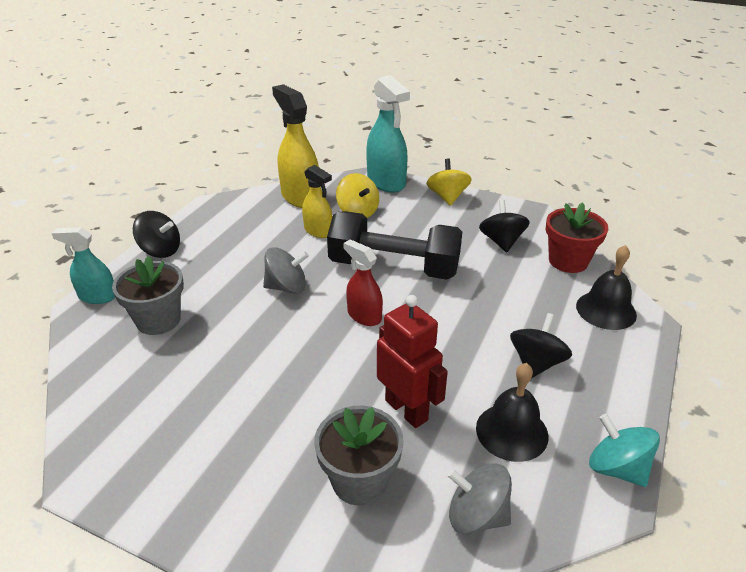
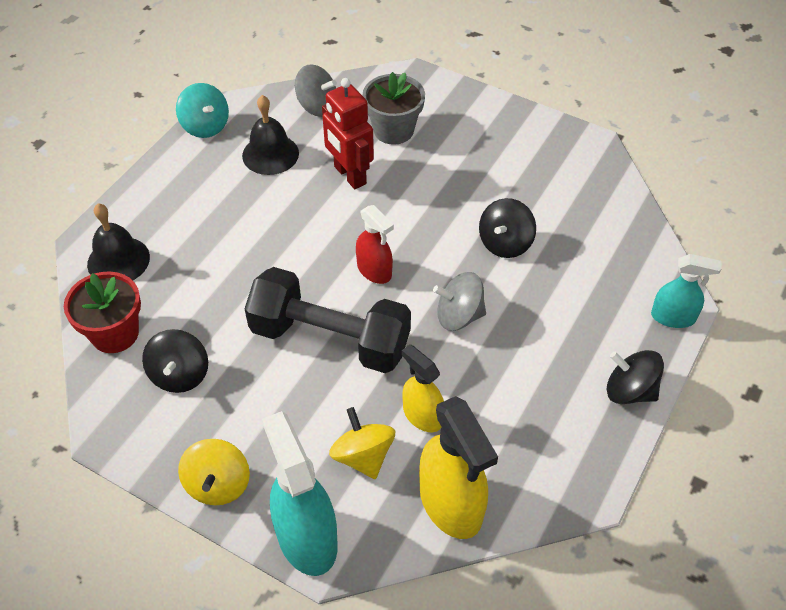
camera: 175 degrees left, 15 degrees up
grey flower pot [112,256,184,335] -> none
black spinning top [510,313,572,378] -> black spinning top moved to [479,198,536,258]

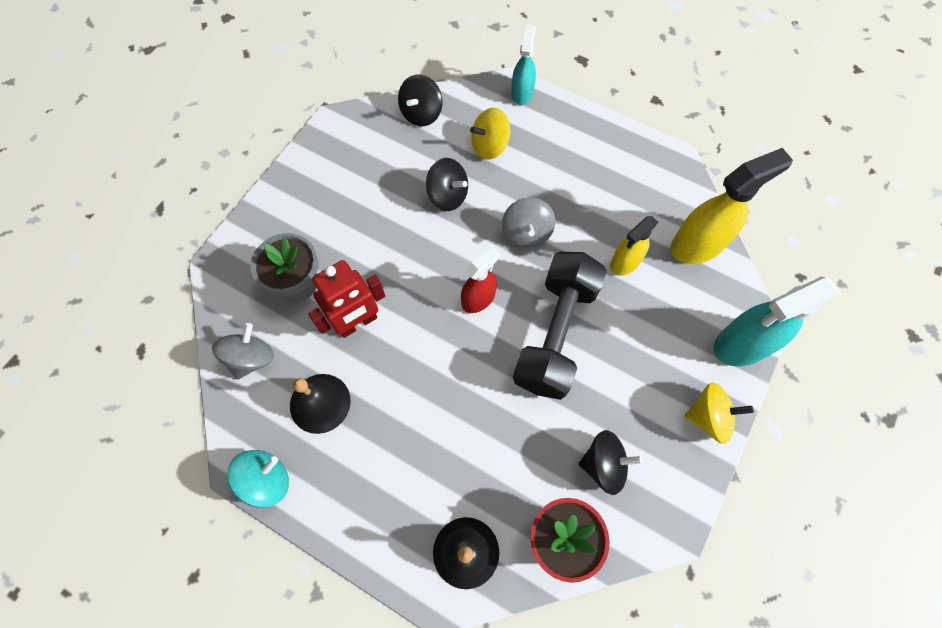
camera: 90 degrees left, 15 degrees up
yellow spinning top [329,407,395,479] -> yellow spinning top moved to [470,108,510,160]
black spinning top [607,350,664,404] -> black spinning top moved to [398,75,443,126]

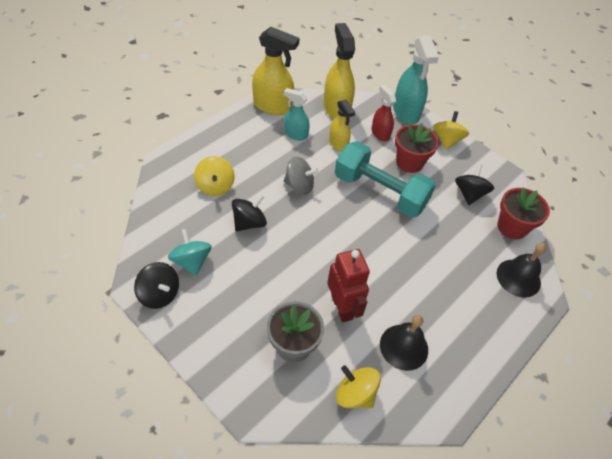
camera: 80 degrees left, 15 degrees down
grey spinning top [212,323,274,379] -> yellow spinning top [336,365,381,408]
turquoise spinning top [227,450,289,508] -> turquoise spinning top moved to [168,229,212,276]
black spinning top [398,75,443,126] -> black spinning top moved to [134,262,179,309]
red spray bottle [461,247,500,313] -> red spray bottle moved to [372,85,396,141]
turquoise spray bottle [511,24,536,105] -> turquoise spray bottle moved to [284,88,310,140]
black dumbbell [513,252,607,400] -> turquoise dumbbell [335,141,436,218]
none -> yellow spray bottle [252,27,300,115]
none -> red flower pot [395,123,439,173]

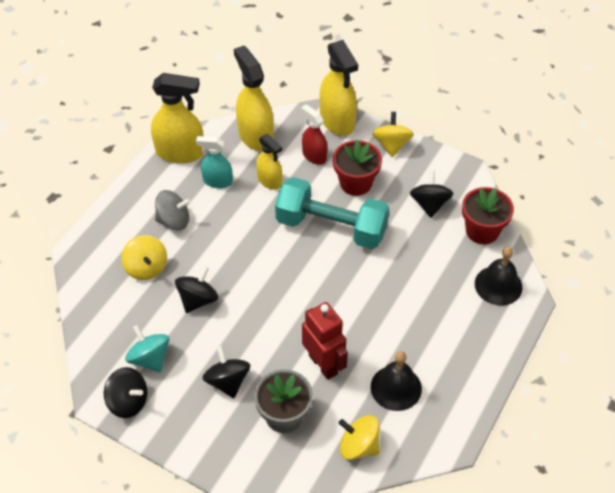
camera: 10 degrees left, 0 degrees up
grey spinning top [284,157,318,195] -> grey spinning top moved to [155,190,191,231]
turquoise spray bottle [393,36,439,124] -> yellow spray bottle [319,40,358,136]
none -> black spinning top [202,346,250,398]

